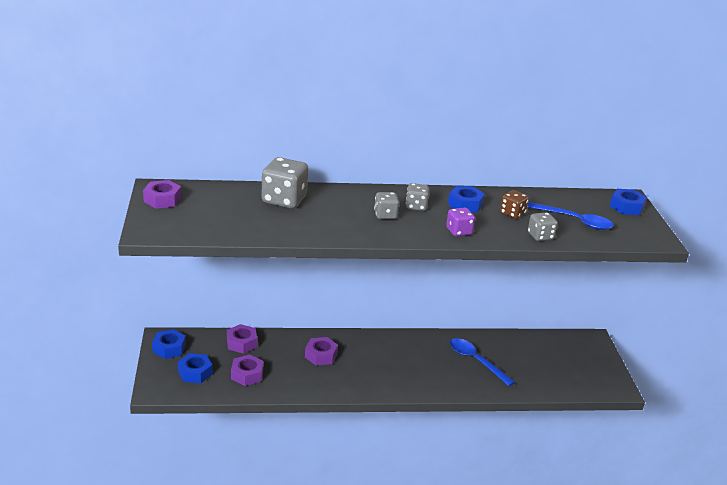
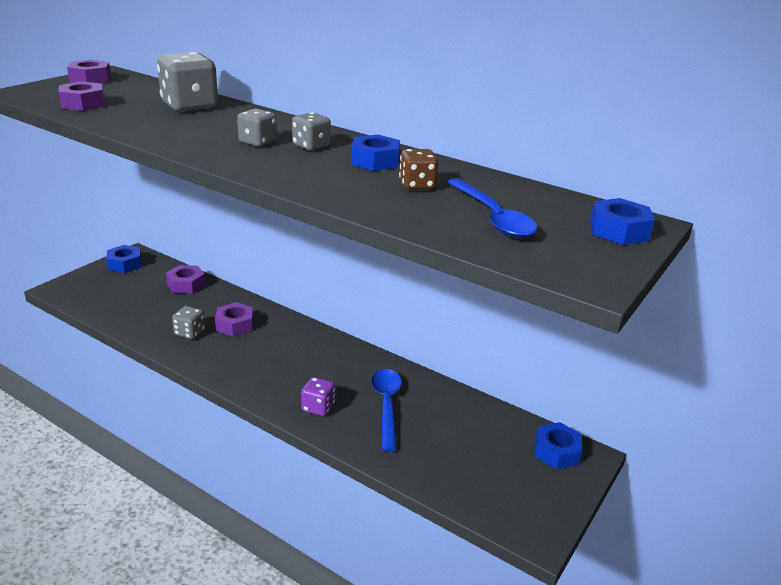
camera: 40 degrees right, 0 degrees up
blue nut [178,353,213,383] -> blue nut moved to [535,422,582,469]
purple nut [231,354,263,386] -> purple nut moved to [58,81,105,111]
purple dice [446,208,475,236] -> purple dice moved to [301,377,335,416]
grey dice [528,212,558,241] -> grey dice moved to [172,306,205,339]

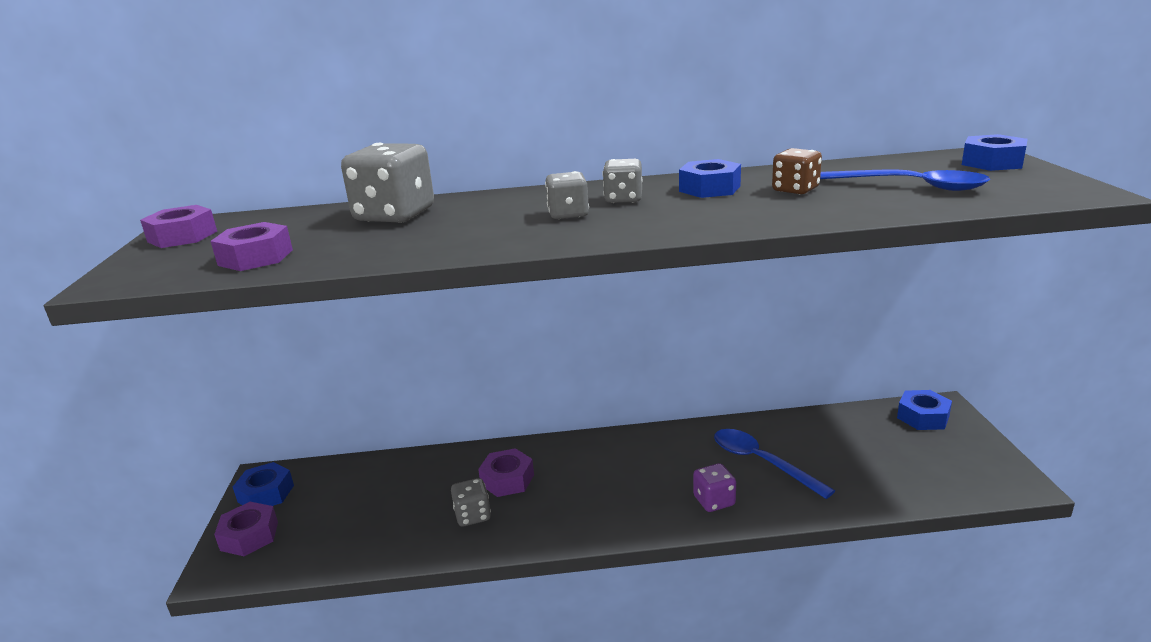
camera: 35 degrees left, 5 degrees down
purple nut [166,265,205,294] -> purple nut moved to [214,502,278,556]

